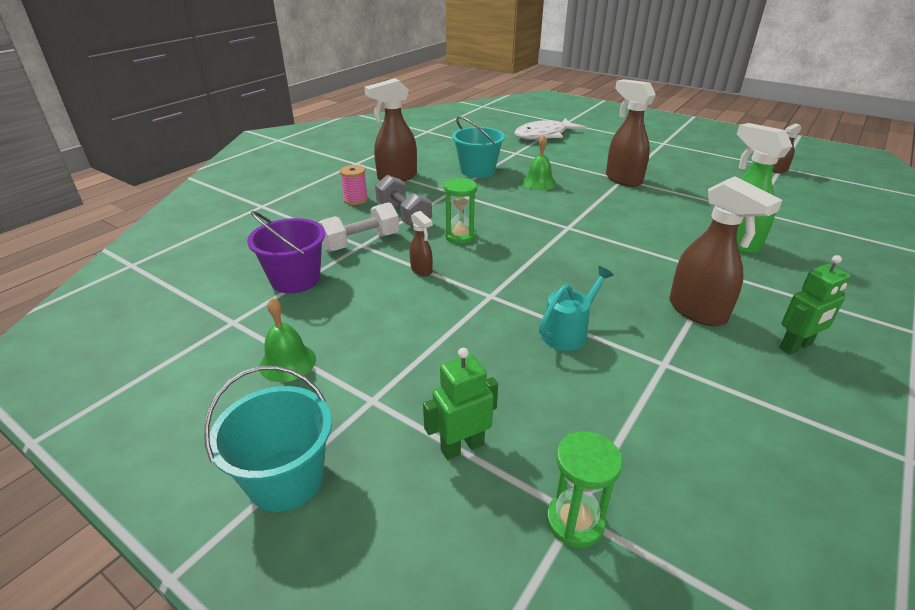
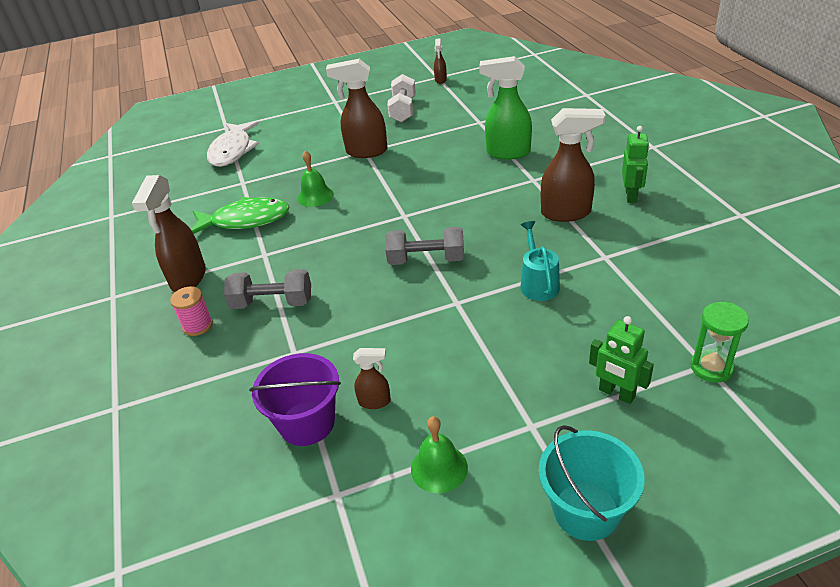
camera: 50 degrees left, 5 degrees up
white dumbbell [319,202,399,252] -> white dumbbell moved to [387,74,416,123]
brown spray bottle [410,211,433,276] -> brown spray bottle moved to [353,348,391,409]
green robot [423,348,498,460] -> green robot turned 60 degrees counterclockwise [589,316,654,404]
green hourglass [444,178,477,244] -> none
turquoise bucket [452,116,505,178] -> green fish [191,197,290,234]
none -> grey dumbbell [385,227,464,265]

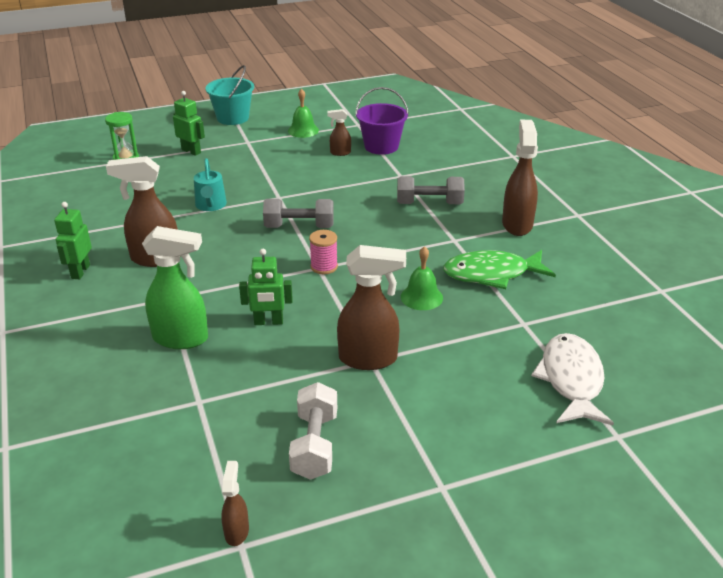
camera: 175 degrees right, 5 degrees down
pink spool [170,286,213,336] -> pink spool moved to [309,230,338,274]
none -> green robot [239,249,293,325]

